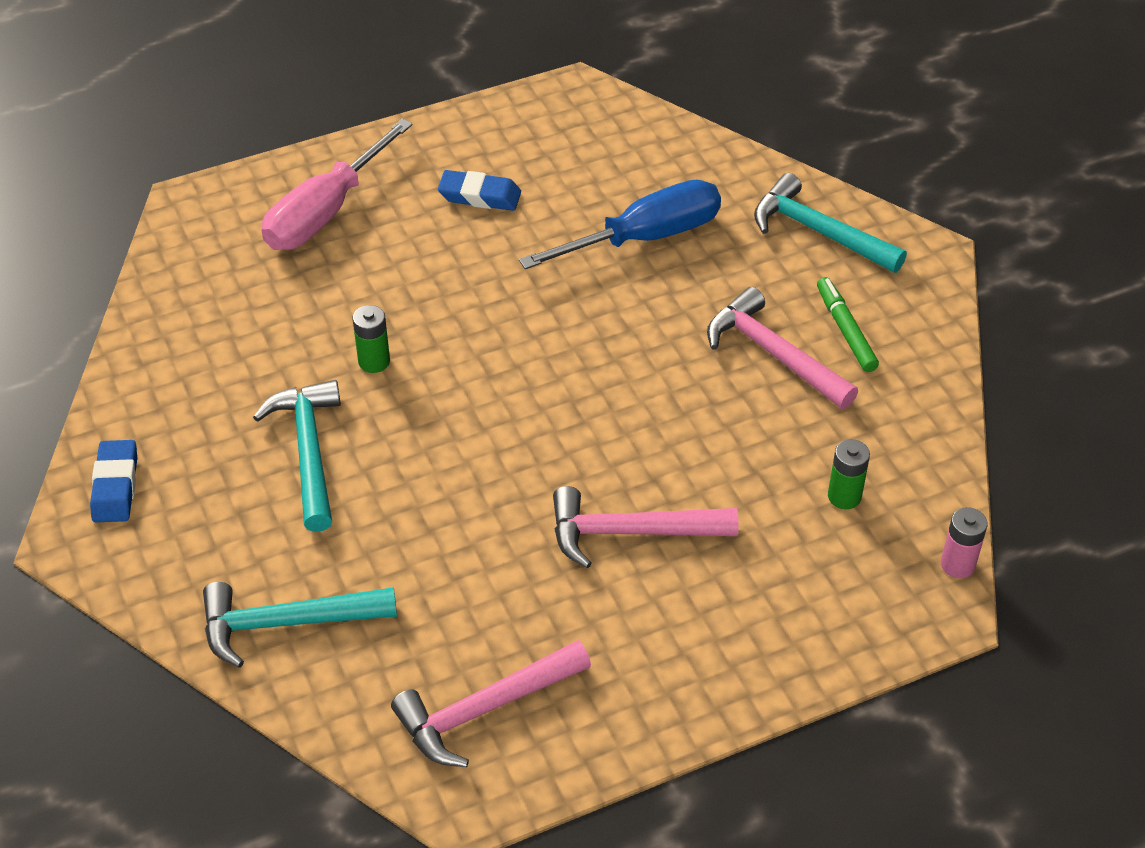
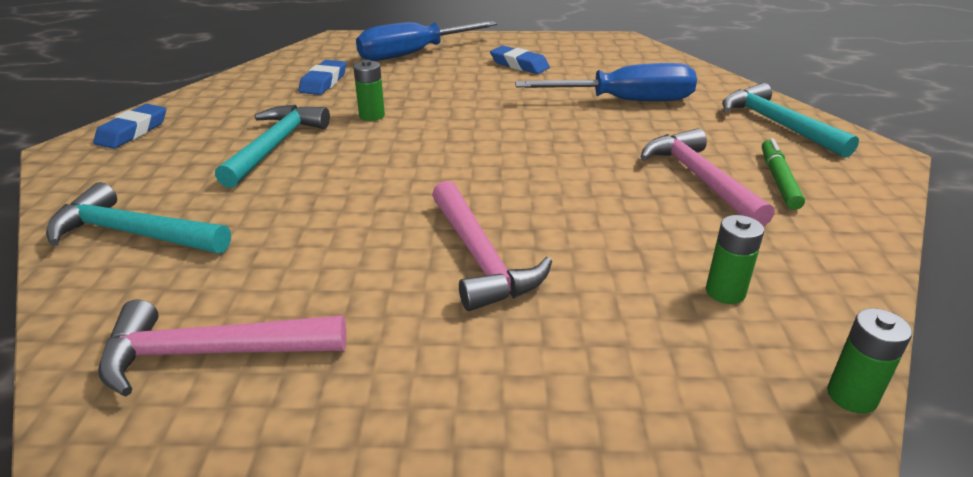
camera: 25 degrees right, 15 degrees down
pink screwdriver [262,119,413,250] -> blue screwdriver [356,21,497,61]
pink hammer [553,486,739,569] -> pink hammer turned 135 degrees counterclockwise [432,181,552,311]
pink battery [941,507,988,578] -> green battery [827,308,912,414]
none -> blue eraser [299,60,346,95]

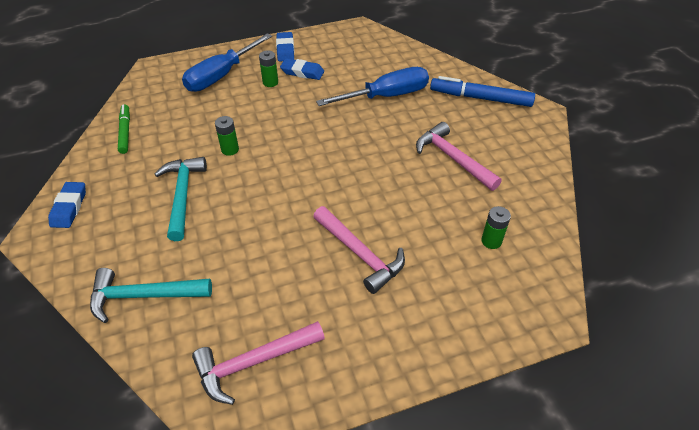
camera: 20 degrees left, 15 degrees up
blue eraser [299,60,346,95] -> blue eraser moved to [276,32,294,62]
turquoise hammer [722,83,859,158] -> blue marker [430,76,535,107]
green marker [762,138,805,210] -> green marker moved to [118,105,130,154]
green battery [827,308,912,414] -> green battery moved to [259,50,278,87]

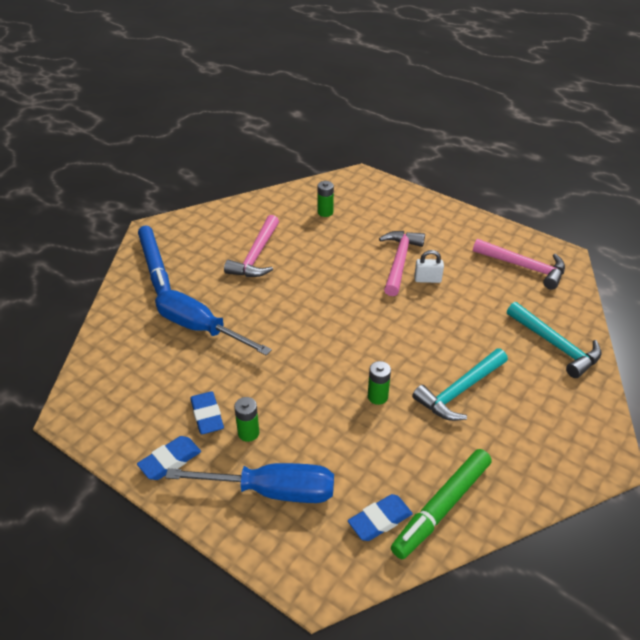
camera: 125 degrees left, 5 degrees down
blue eraser [48,182,86,228] -> blue eraser moved to [348,494,413,541]
green marker [118,105,130,154] -> green marker [391,449,492,559], size x1.60
none -> white padlock [414,250,444,283]

